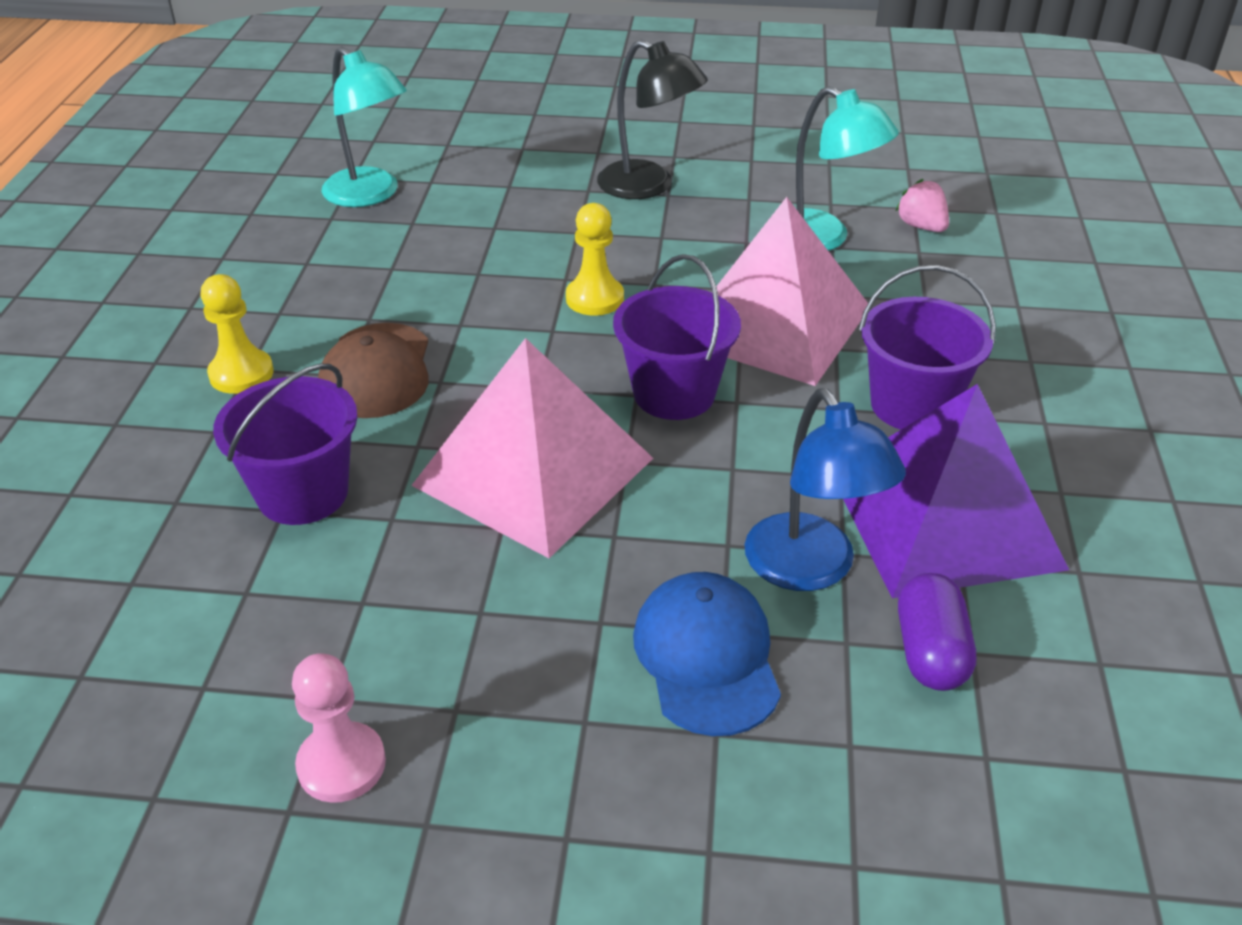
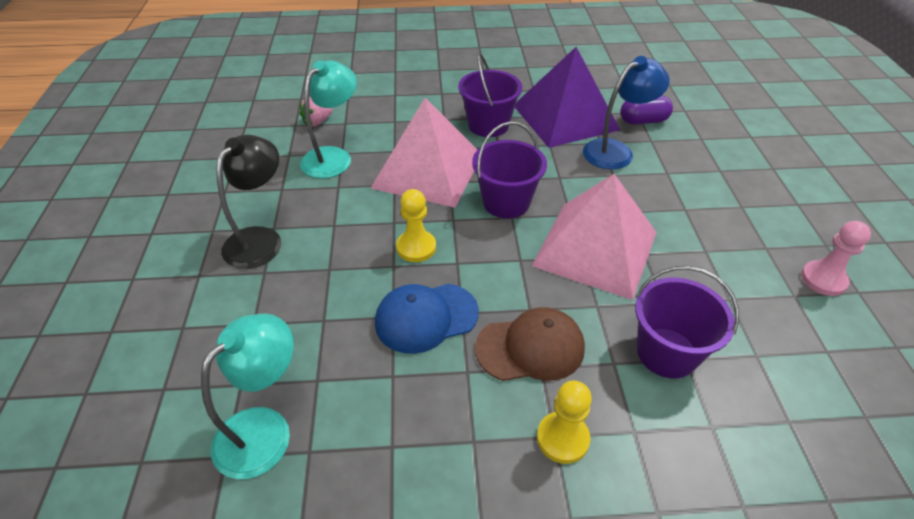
camera: 100 degrees left, 5 degrees up
blue cap [633,572,781,736] -> blue cap moved to [375,284,479,354]

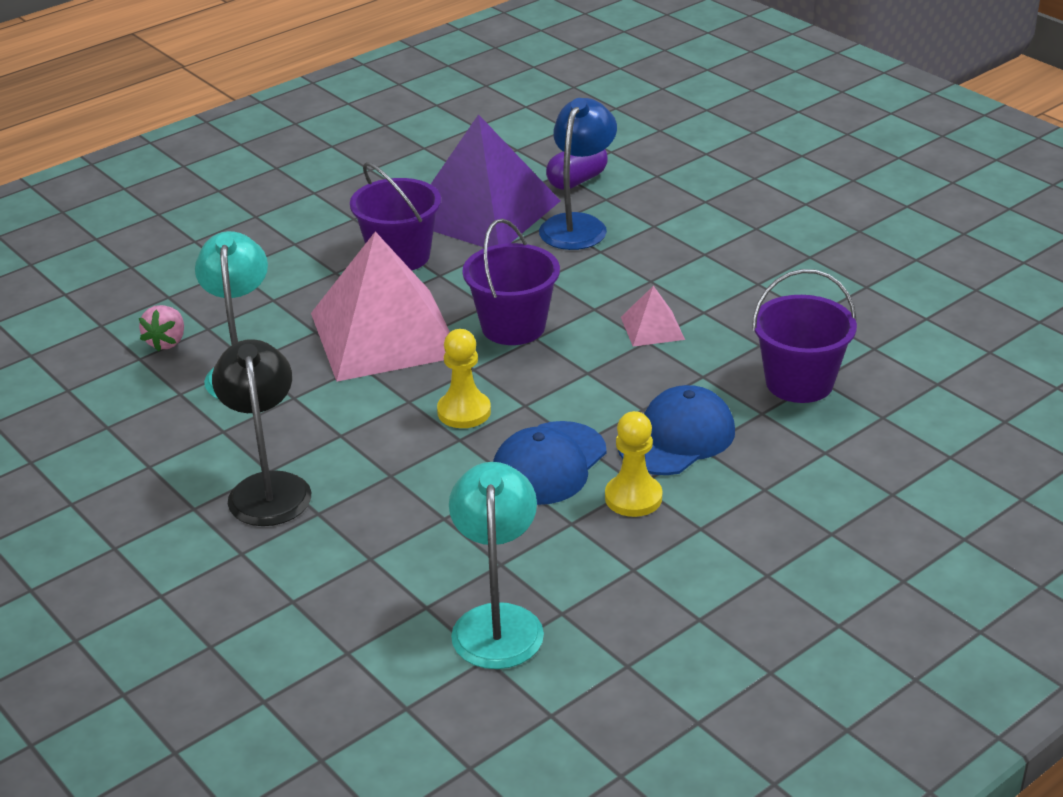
camera: 35 degrees left, 10 degrees down
brown cap [475,307,585,381] -> blue cap [618,385,735,475]
pink pyramid [532,174,657,300] -> pink pyramid [621,286,685,347], size x0.42
yellow pawn [537,381,592,464] -> yellow pawn moved to [605,411,662,517]
pink pawn [801,221,871,296] -> none

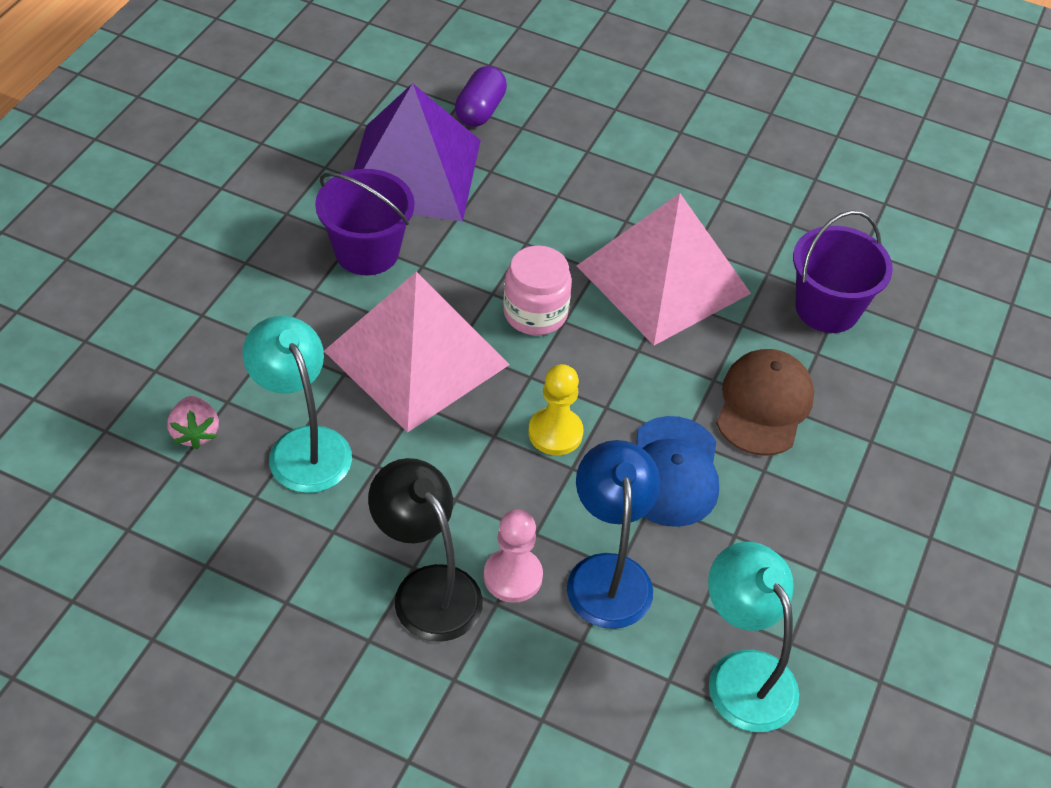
camera: 30 degrees left, 15 degrees up
purple bucket [463,219,560,345] -> pink jar [503,246,572,335]
blue lamp [539,98,617,250] -> blue lamp moved to [567,440,660,629]
yellow pawn [605,411,662,517] -> none
blue cap [618,385,735,475] -> brown cap [716,349,814,456]
pink pyramid [621,286,685,347] -> pink pyramid [577,193,751,345], size x2.36
none -> pink pawn [484,510,543,603]

